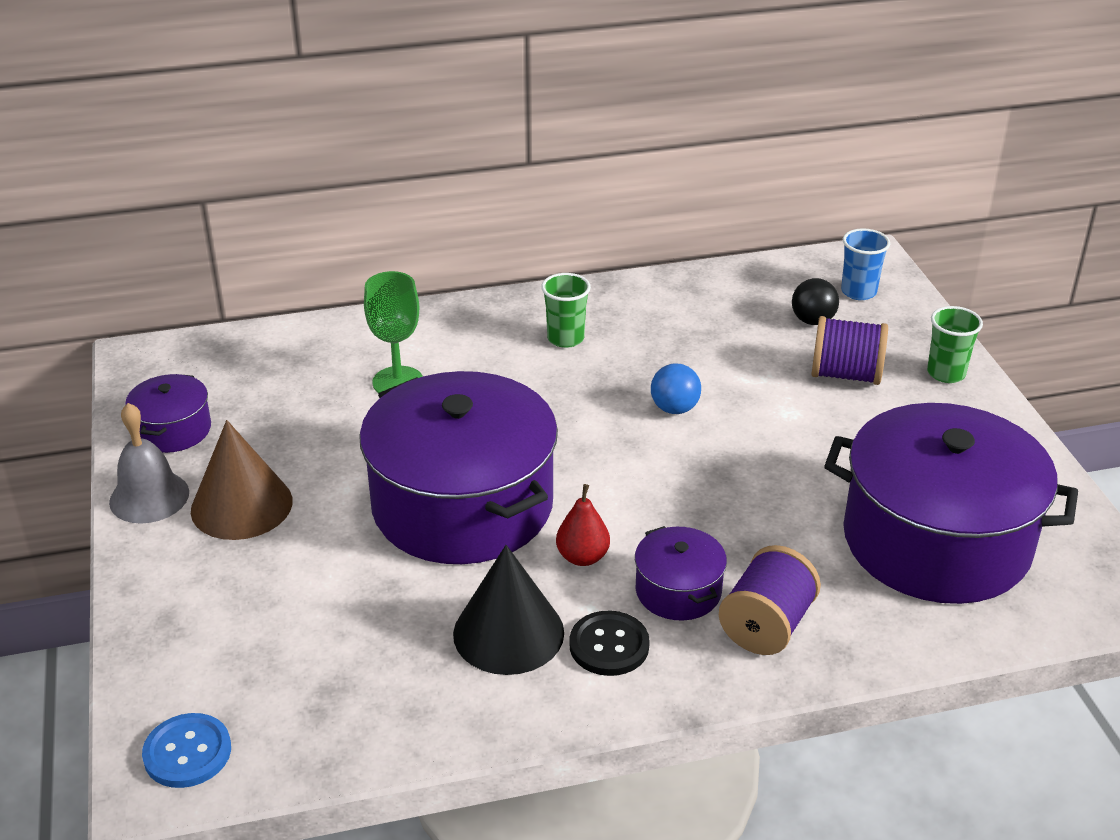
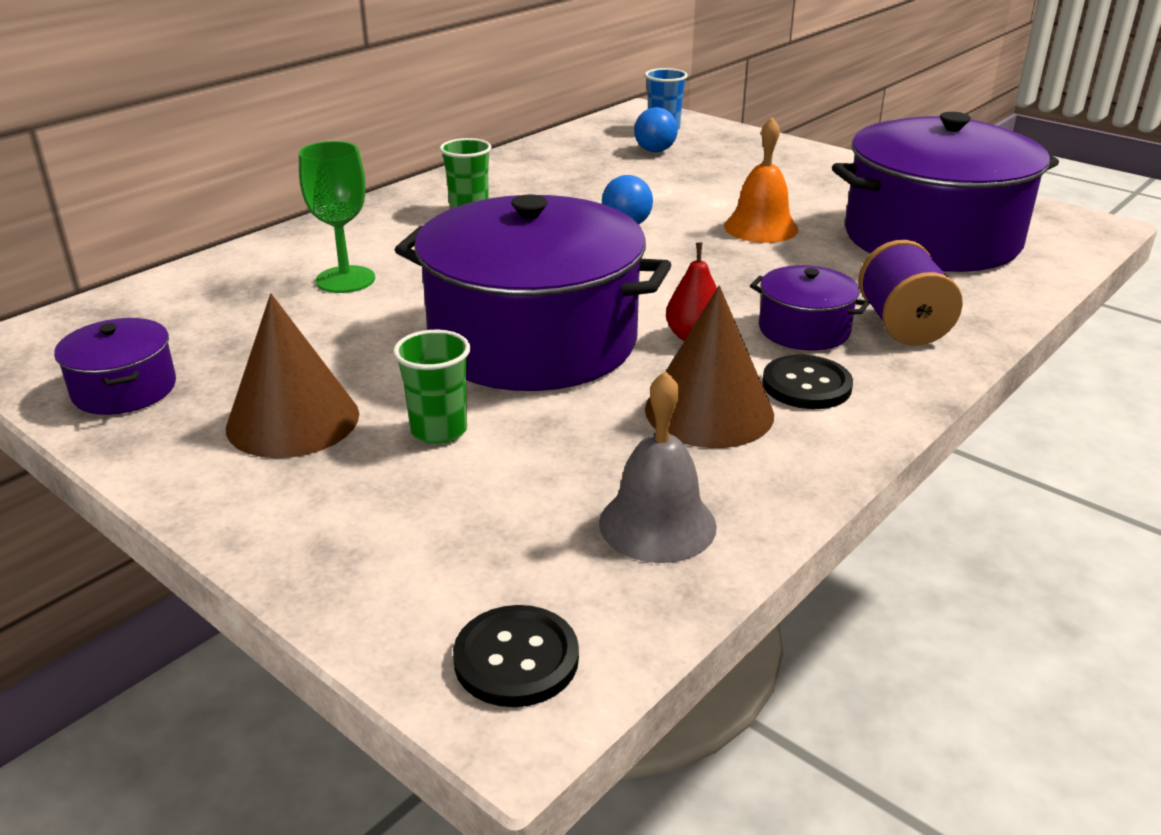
camera: 35 degrees left, 5 degrees down
grey bell [109,403,189,523] -> grey bell moved to [599,371,717,563]
blue button [142,713,231,788] -> black button [453,605,579,707]
black cone [453,545,564,675] -> brown cone [645,286,774,448]
black ball [792,278,839,325] -> blue ball [634,107,678,152]
purple spool [811,316,888,385] -> none
green cup [927,306,983,383] -> green cup moved to [393,330,471,444]
none -> orange bell [724,117,798,243]

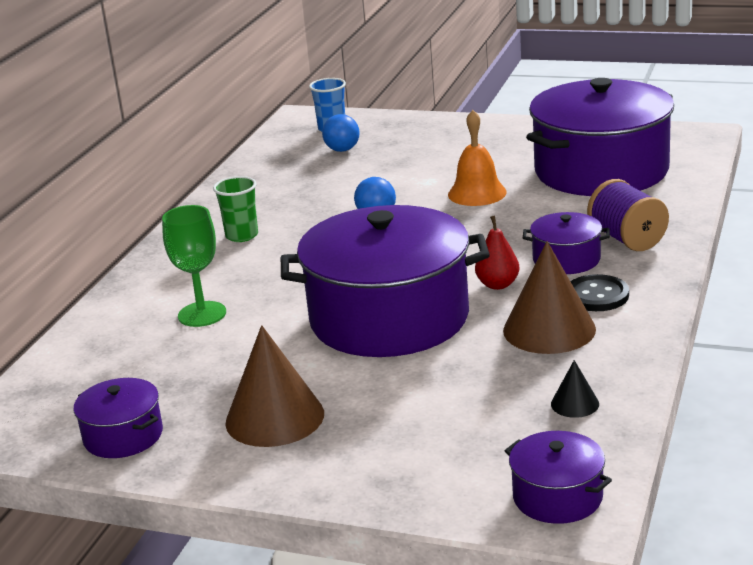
camera: 20 degrees left, 5 degrees down
green cup [393,330,471,444] -> none
black button [453,605,579,707] -> purple pot [505,431,612,524]
grey bell [599,371,717,563] -> black cone [551,360,599,418]

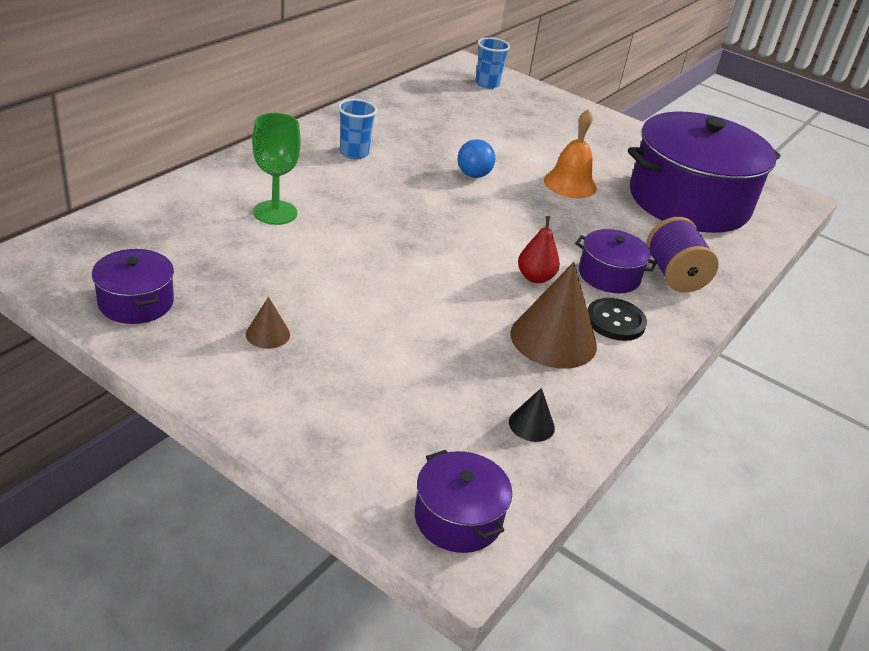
camera: 10 degrees right, 10 degrees up
green cup [213,176,258,242] -> blue cup [338,99,377,159]
brown cone [225,325,324,447] -> brown cone [246,297,290,349], size x0.47
purple pot [281,205,490,357] -> none
blue ball [322,114,360,152] -> none

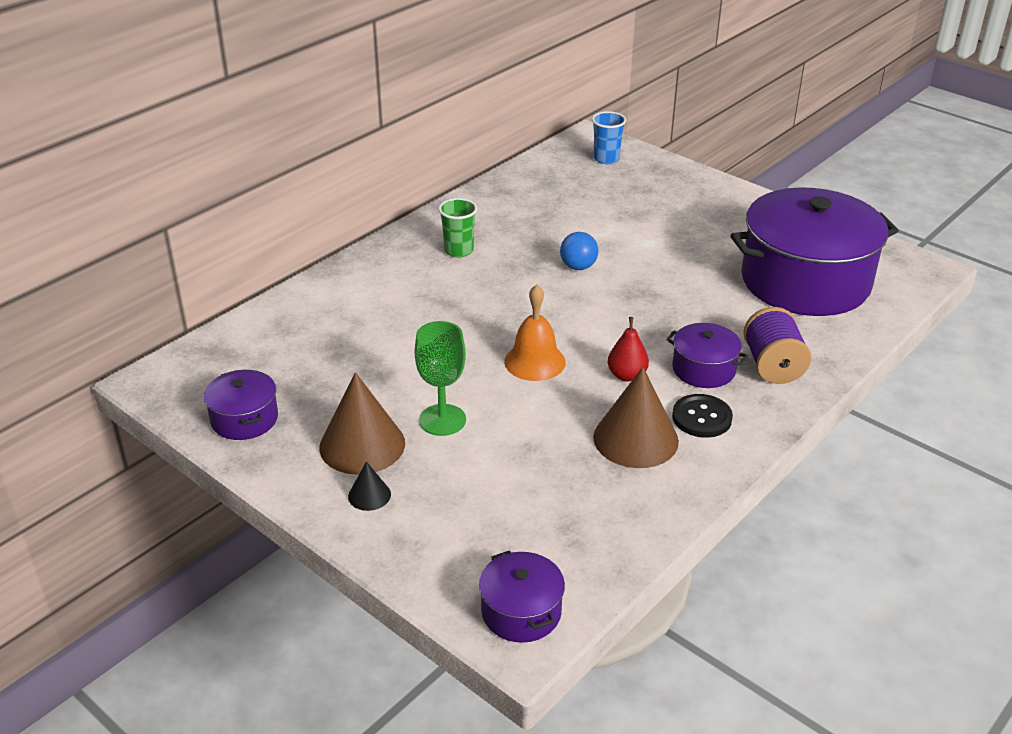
camera: 10 degrees right, 0 degrees up
brown cone [246,297,290,349] -> brown cone [319,372,405,475], size x2.11
green goblet [252,113,301,225] -> green goblet moved to [415,321,466,436]
blue cup [338,99,377,159] -> green cup [438,198,477,258]
black cone [509,388,555,442] -> black cone moved to [348,461,391,511]
orange bell [544,109,597,198] -> orange bell moved to [504,285,566,381]

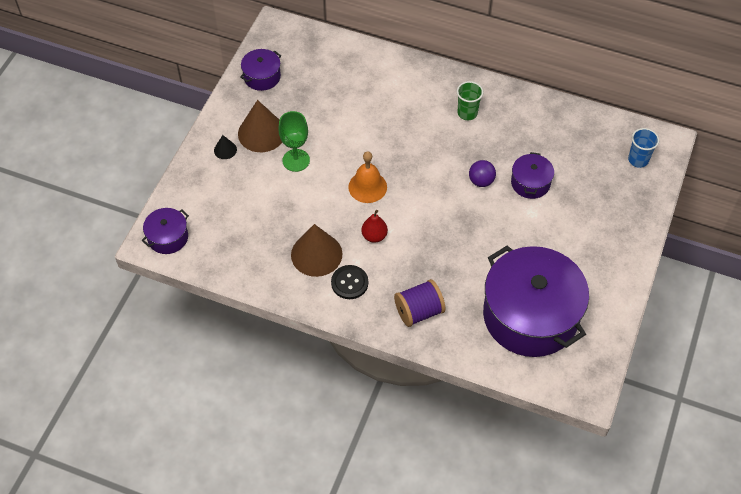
camera: 70 degrees right, 20 degrees up
blue ball [560,232,599,270] -> purple ball [469,160,496,187]
purple pot [666,323,748,388] -> purple pot moved to [511,152,554,199]

